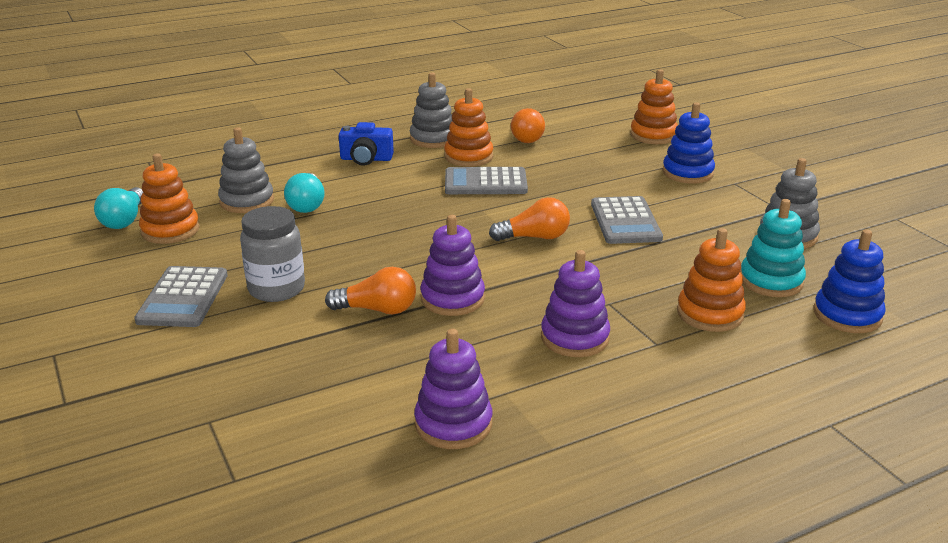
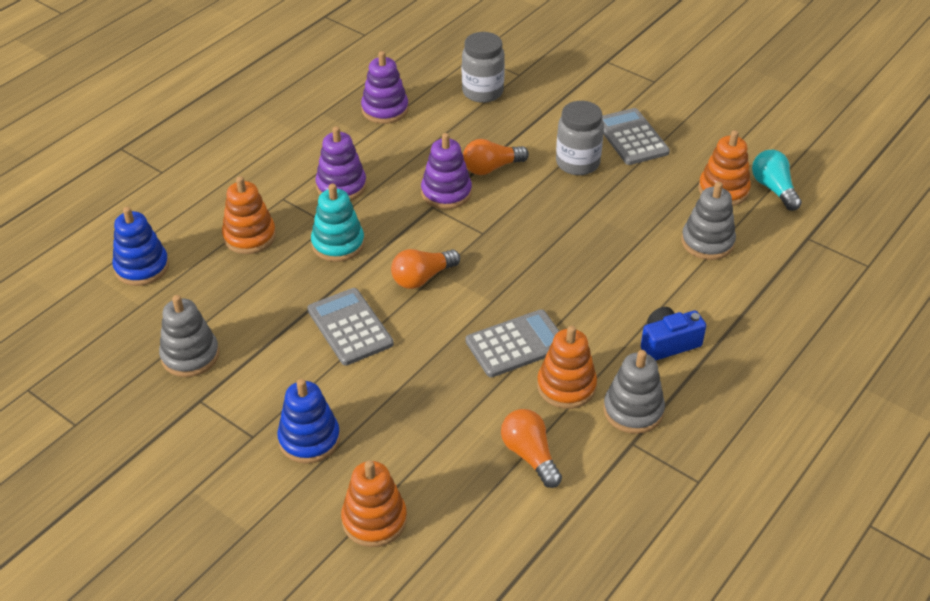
camera: 155 degrees right, 15 degrees up
turquoise light bulb [284,173,325,213] -> none
turquoise stacking toy [741,199,806,297] -> turquoise stacking toy moved to [311,184,364,262]
none -> grey jar [462,32,505,103]

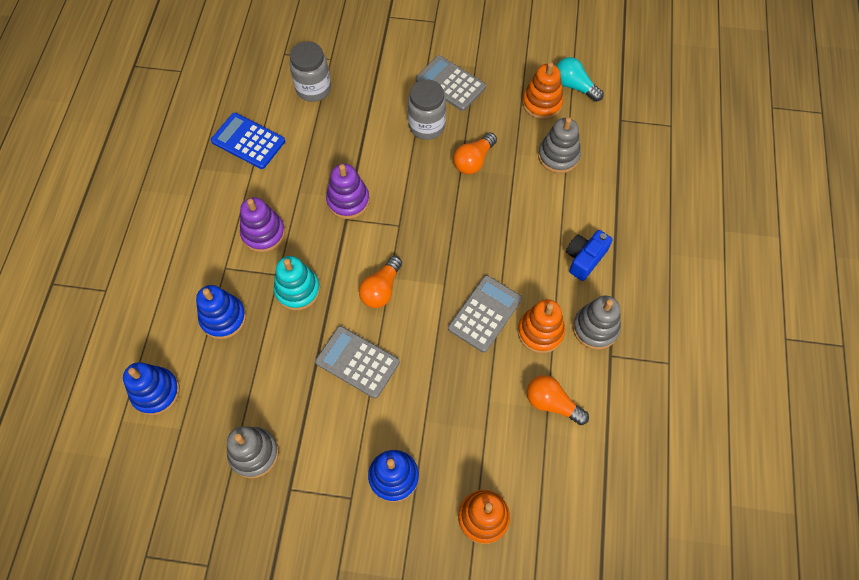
camera: 30 degrees left, 20 degrees up
orange stacking toy [222,176,276,254] -> blue stacking toy [196,285,246,339]
purple stacking toy [361,51,409,124] -> blue calculator [211,113,285,169]
orange light bulb [463,139,529,175] -> orange light bulb moved to [453,133,497,175]

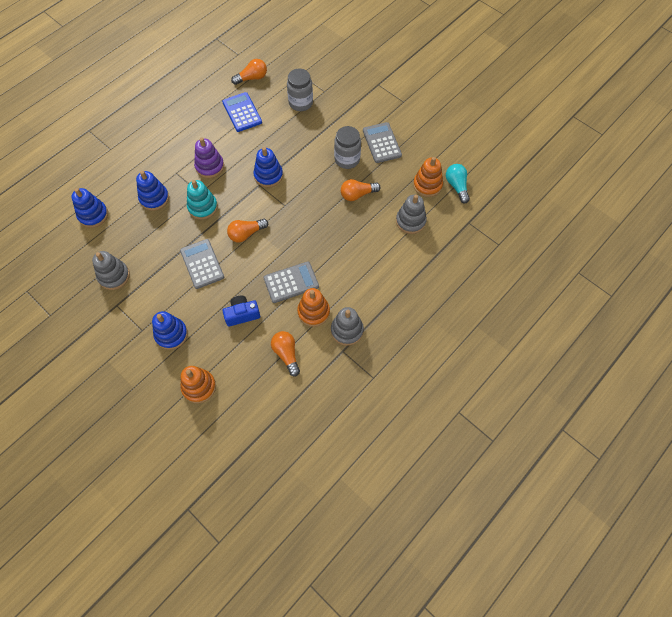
camera: 35 degrees right, 0 degrees up
purple stacking toy [326,164,370,219] -> blue stacking toy [253,147,283,187]
blue camera [566,230,613,281] -> blue camera moved to [223,296,260,326]
none -> orange light bulb [231,59,267,85]

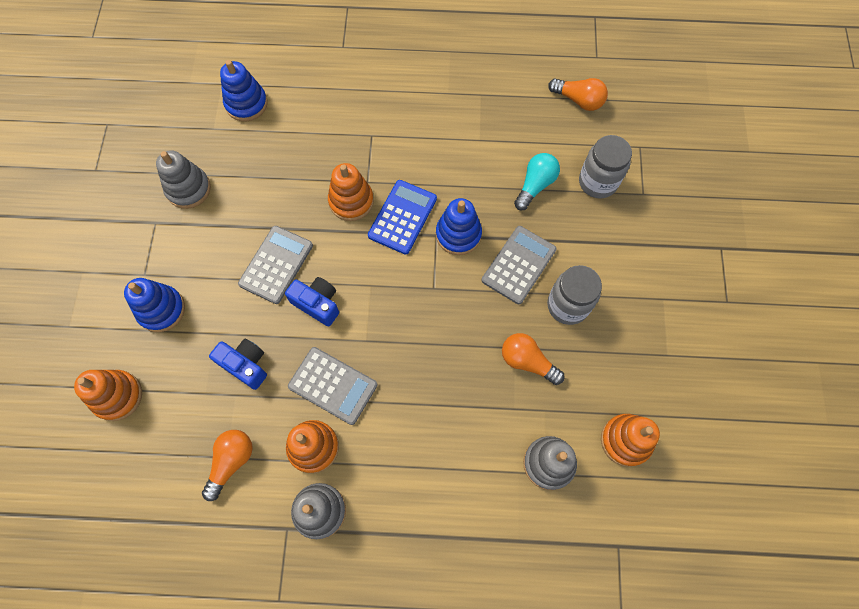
camera: 50 degrees right, 5 degrees up
blue stacking toy [136,171,169,211] -> none
turquoise stacking toy [187,180,218,220] -> orange stacking toy [328,163,374,221]
purple stacking toy [194,138,224,178] -> none
blue calculator [222,92,262,132] -> blue calculator moved to [368,180,437,255]
orange light bulb [227,219,268,242] -> none
grey calculator [363,122,402,163] -> grey calculator moved to [482,226,556,304]
turquoise light bulb [446,164,470,203] -> turquoise light bulb moved to [514,153,560,210]
none -> blue camera [285,277,339,326]

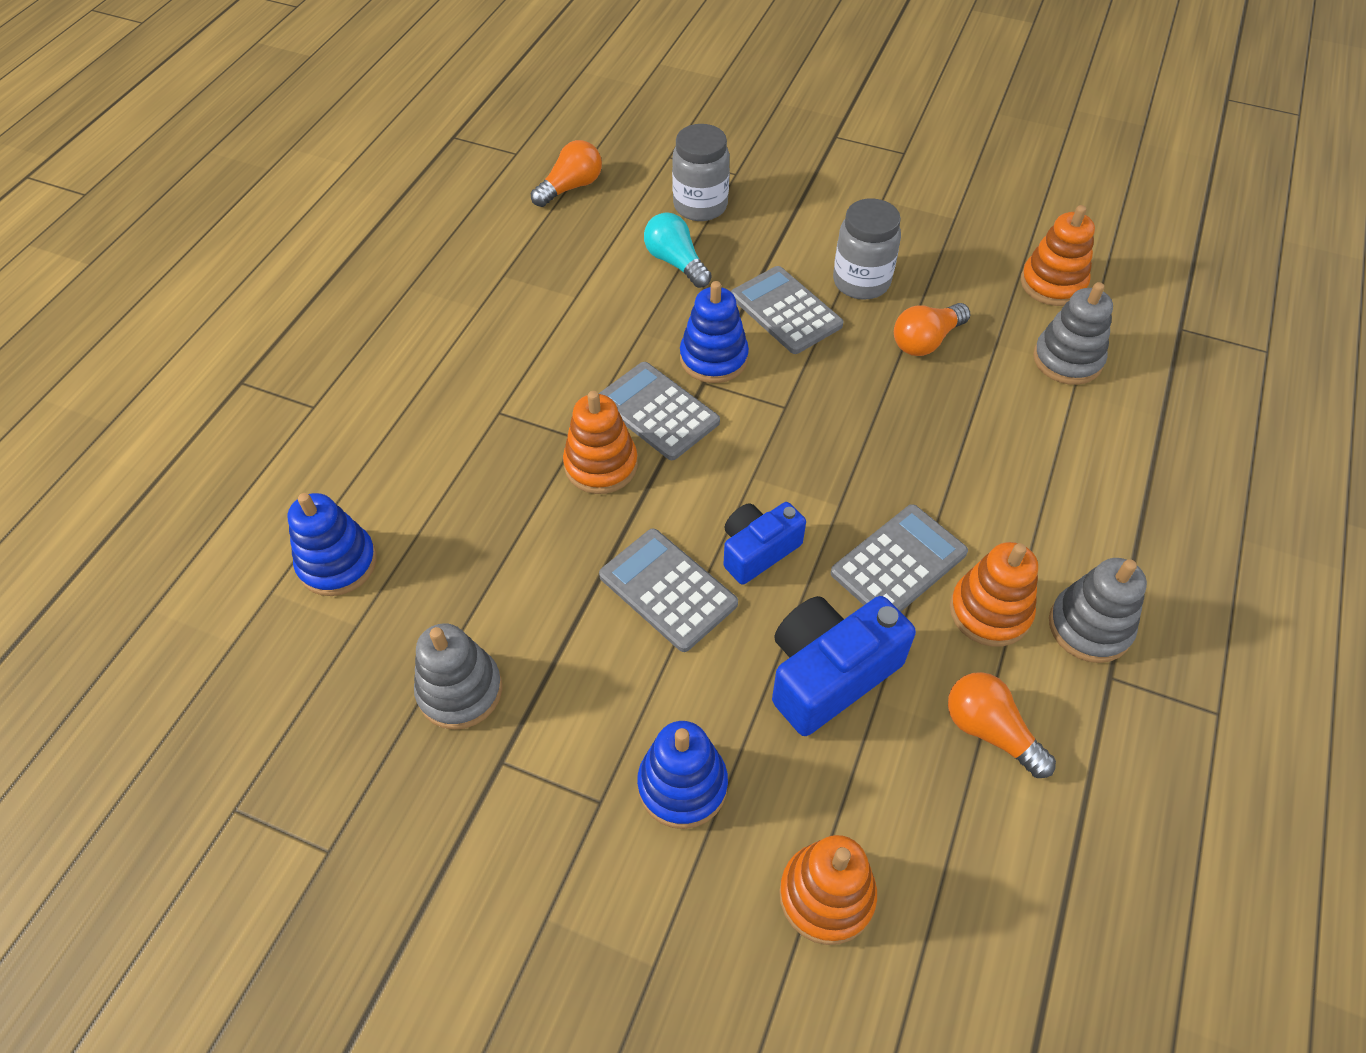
camera: 70 degrees left, 15 degrees down
blue camera [209,339,267,390] -> blue camera [772,596,916,736], size x1.55
blue calculator [368,180,437,255] -> grey calculator [598,362,720,460]

